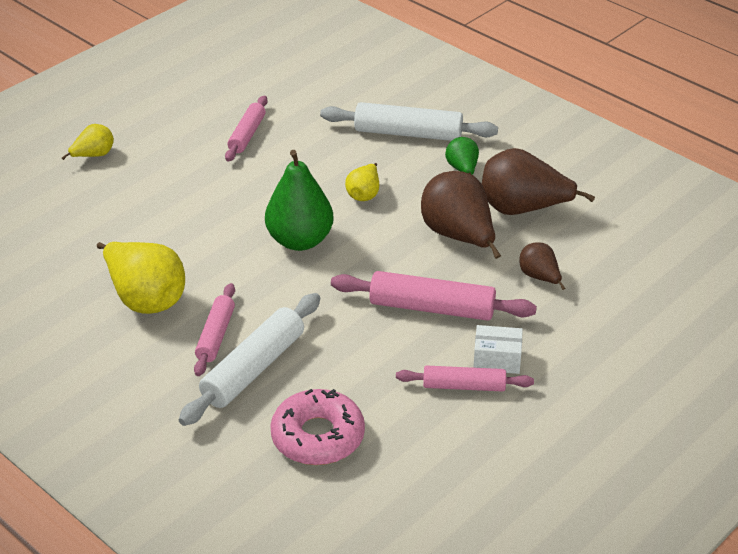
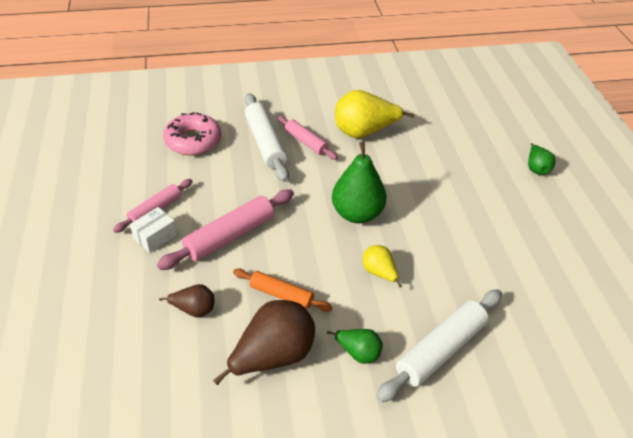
camera: 125 degrees right, 5 degrees up
yellow pear [62,124,114,160] -> green pear [528,143,556,175]
pink rolling pin [225,96,268,162] -> none
brown pear [421,171,501,259] -> orange rolling pin [233,269,332,312]

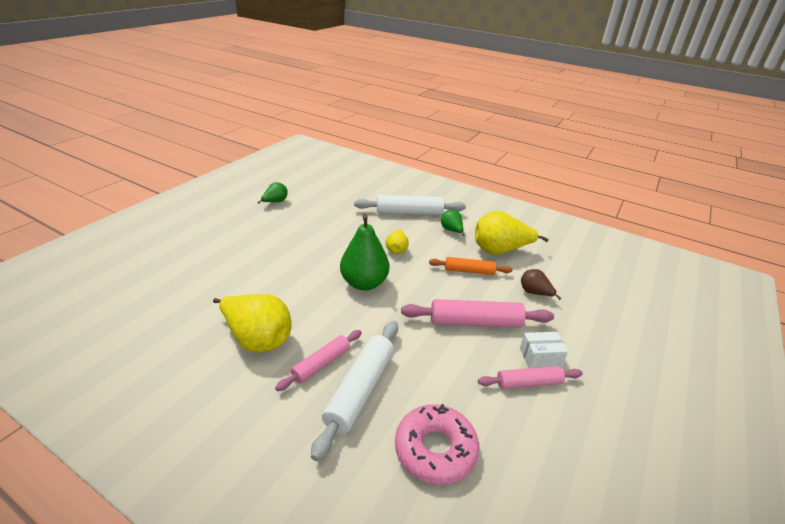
camera: 140 degrees left, 10 degrees down
brown pear [213,300,315,385] -> yellow pear [475,211,549,255]
orange rolling pin [233,269,332,312] -> orange rolling pin turned 60 degrees counterclockwise [429,257,512,275]
pink rolling pin [277,116,338,160] -> pink rolling pin turned 45 degrees clockwise [275,330,362,391]
green pear [528,143,556,175] -> green pear moved to [258,182,288,204]

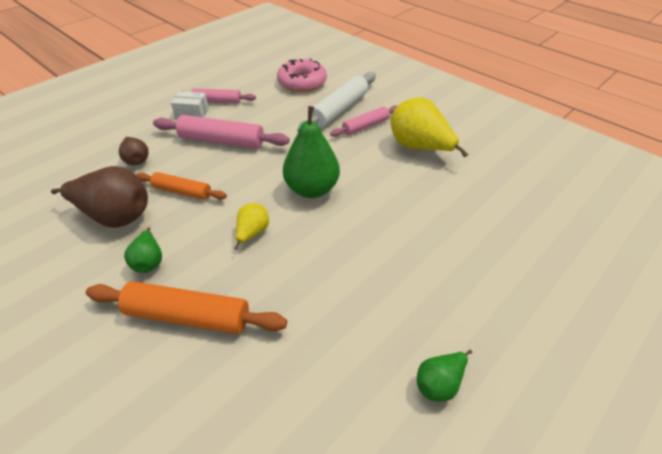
camera: 165 degrees left, 10 degrees up
white rolling pin [354,195,466,215] -> orange rolling pin [86,281,287,334]
yellow pear [475,211,549,255] -> brown pear [51,166,148,228]

